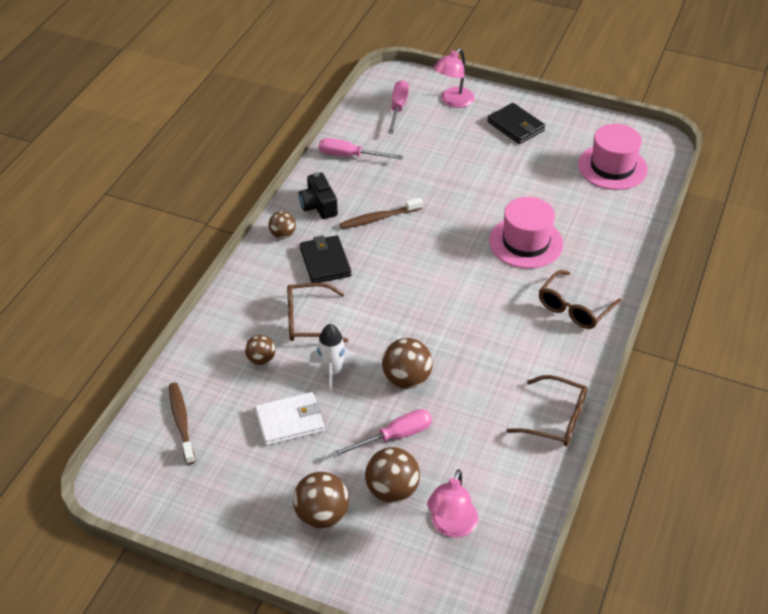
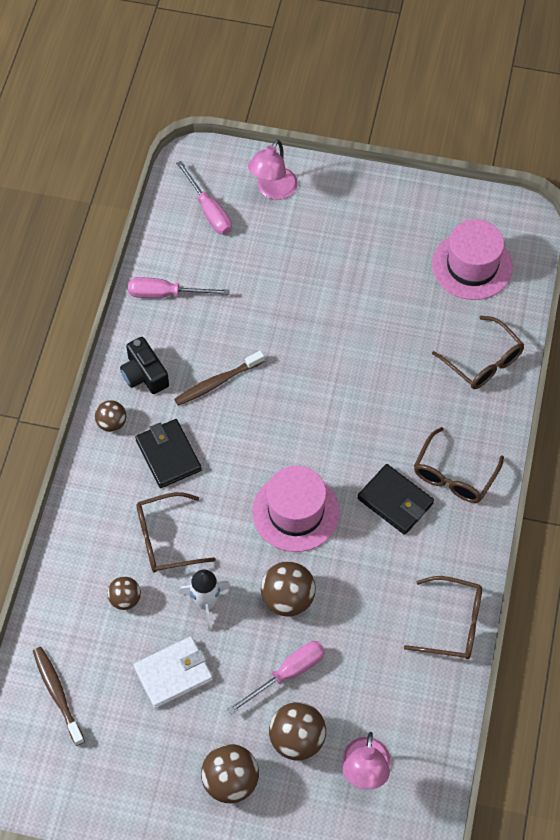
camera: 10 degrees left, 15 degrees up
pink screwdriver [388,80,409,134] -> pink screwdriver turned 150 degrees clockwise [176,161,232,235]
black wallet [487,103,545,144] -> black wallet moved to [357,464,434,535]
pink hat [489,197,563,269] -> pink hat moved to [252,466,340,552]
none -> brown glasses [432,316,525,389]

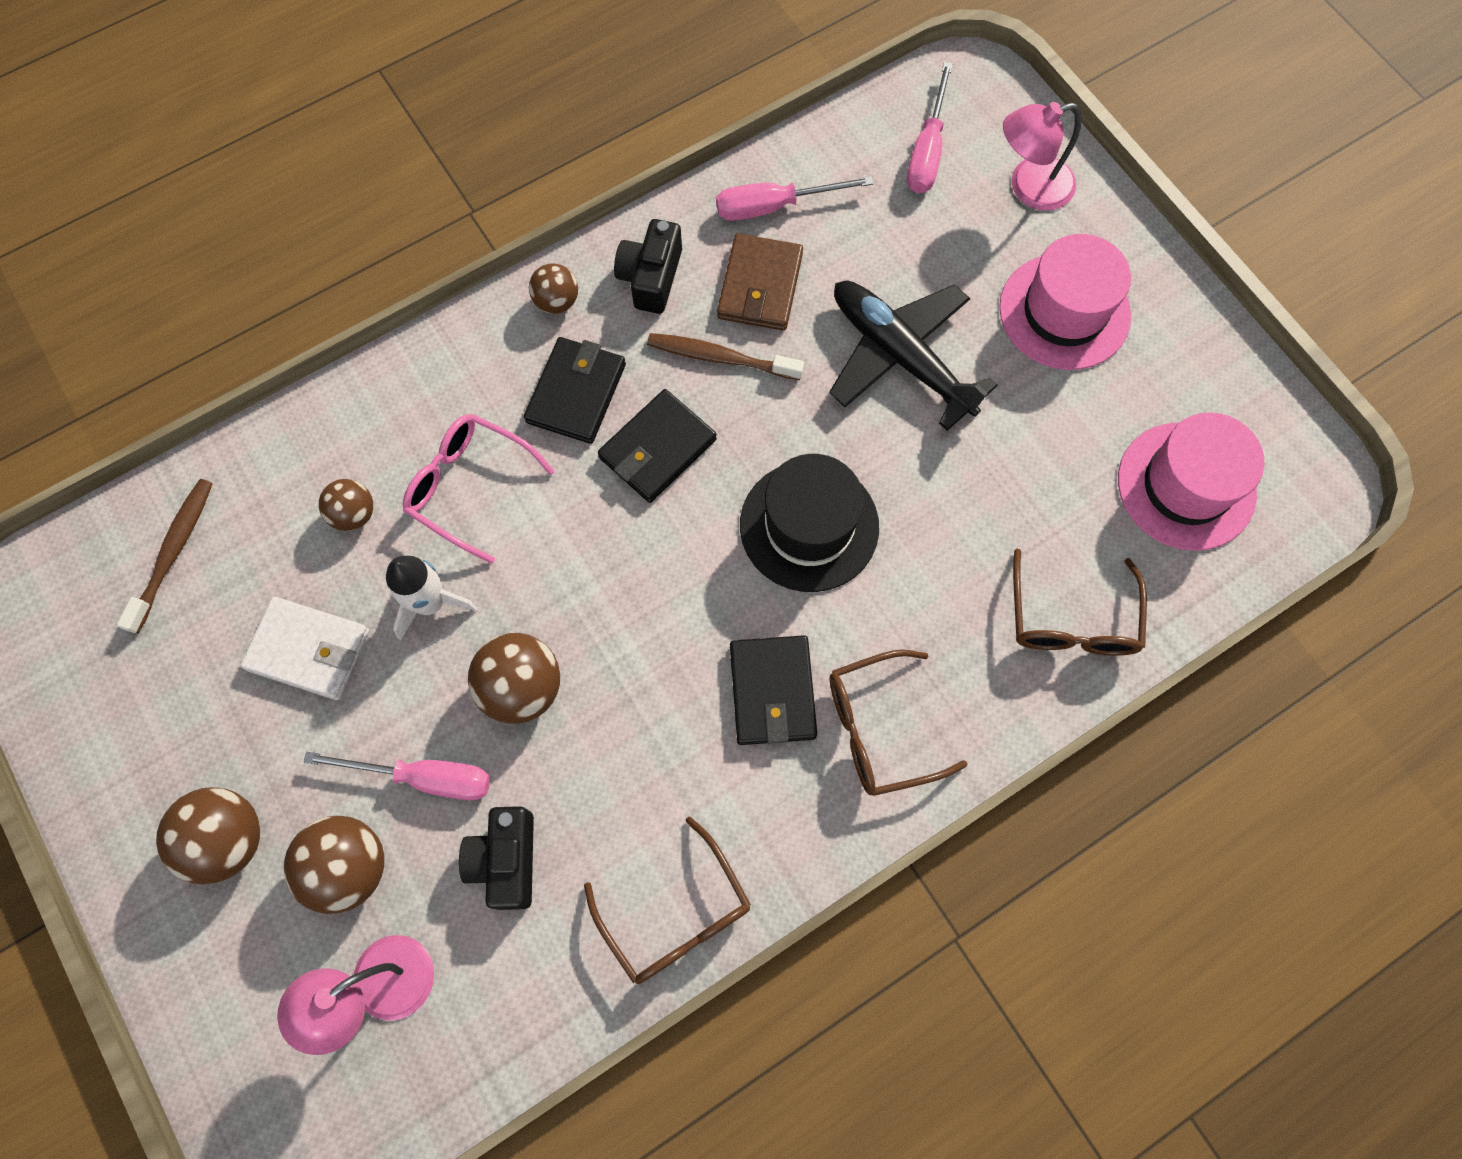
camera: 45 degrees right, 10 degrees up
pink screwdriver [128,277,230,298] -> pink screwdriver turned 60 degrees counterclockwise [716,176,873,221]
brown glasses [136,492,216,573] -> pink glasses [403,414,555,564]
pink hat [252,466,340,552] -> pink hat moved to [999,234,1131,370]
none -> black camera [459,806,534,910]
none -> black wallet [598,389,717,503]
none -> brown wallet [717,233,803,331]
none -> black hat [740,454,879,592]
none -> black plane [829,280,998,431]

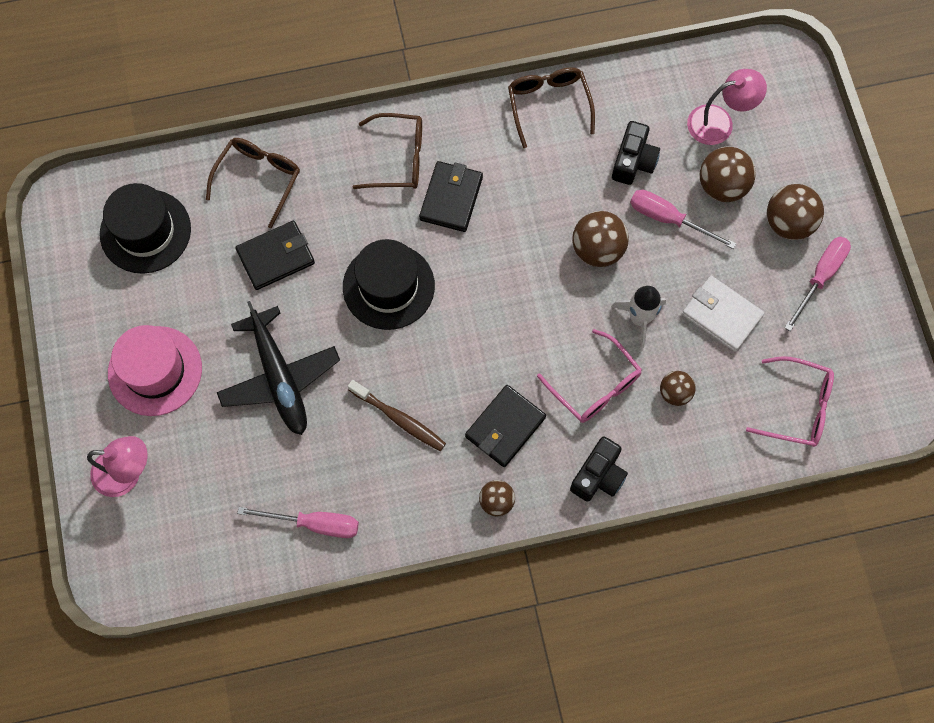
camera: 160 degrees left, 0 degrees up
brown toothbrush [117,479,213,634] -> pink glasses [746,356,834,447]
black wallet [598,389,717,503] -> black wallet moved to [235,221,315,290]
black camera [614,219,682,314] -> black camera moved to [570,436,628,502]
brown wallet [717,233,803,331] -> none
pink screwdriver [907,62,953,193] -> pink screwdriver moved to [784,237,851,331]
pink hat [1118,412,1264,551] -> black hat [100,183,191,274]

